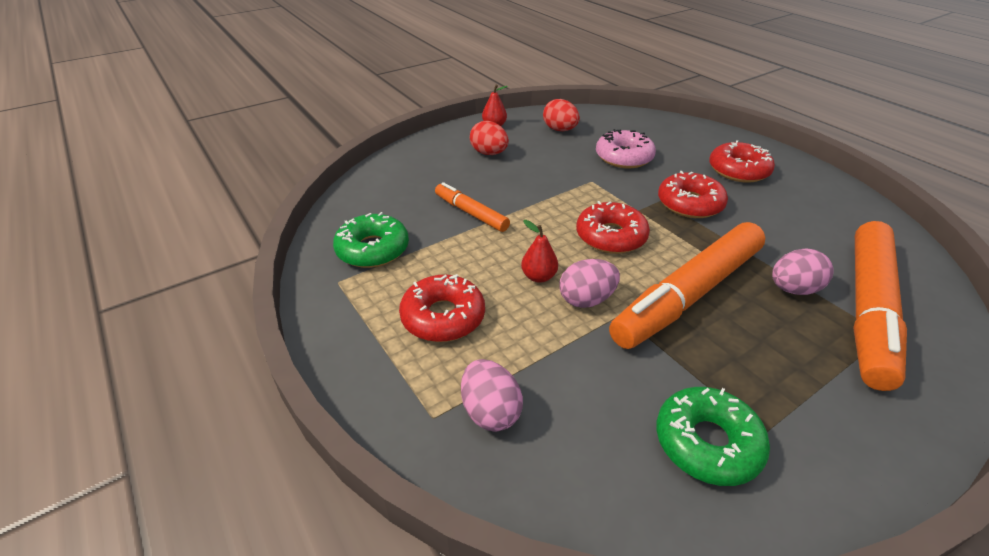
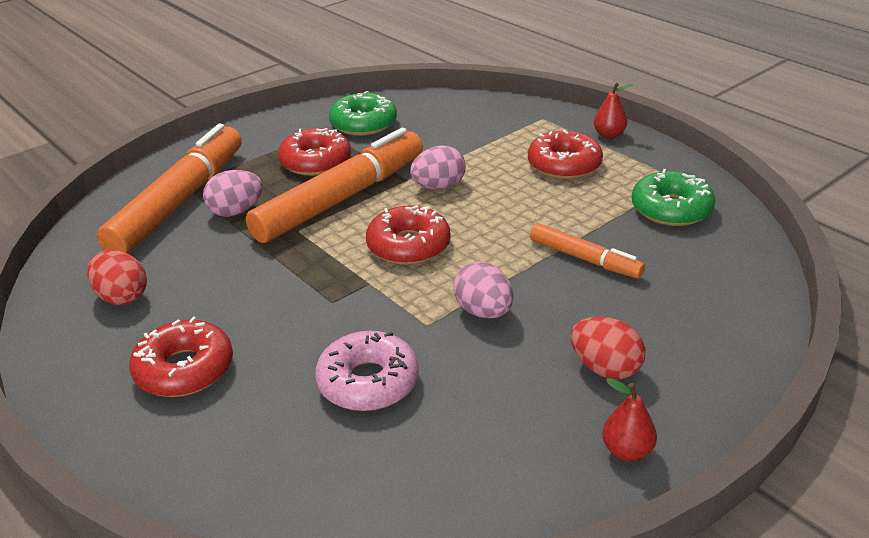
camera: 175 degrees right, 5 degrees down
pink egg [461,359,523,431] -> pink egg moved to [453,262,514,319]
red pear [521,220,558,283] -> red pear moved to [594,83,632,139]
red egg [543,99,580,131] -> red egg moved to [87,250,147,305]
red donut [658,171,728,218] -> red donut moved to [278,128,351,176]

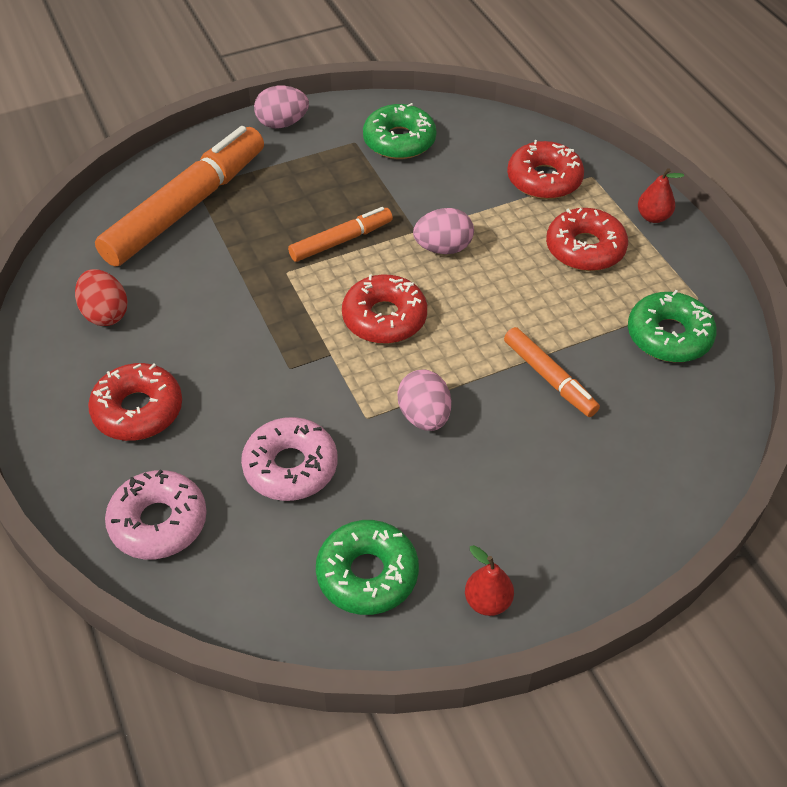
camera: 15 degrees right, 15 degrees up
pink egg [203,170,263,217] -> pink egg moved to [254,86,309,128]
orange marker [246,128,423,243] -> orange marker [288,207,393,262], size x0.51
red donut [278,128,351,176] -> red donut moved to [507,140,584,199]
red egg [571,316,645,379] -> none
none -> pink donut [105,469,207,559]
none -> green donut [316,520,419,615]

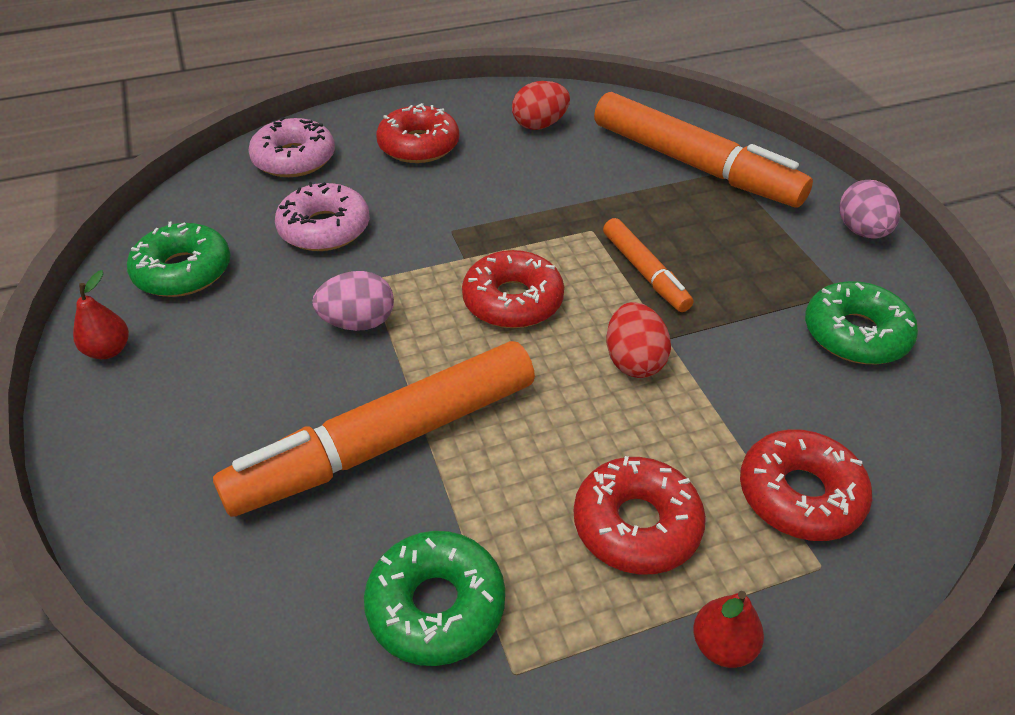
camera: 95 degrees right, 5 degrees down
pink egg [413,208,474,254] -> red egg [607,302,671,378]
orange marker [504,327,600,417] -> orange marker [213,341,535,517], size x1.96

